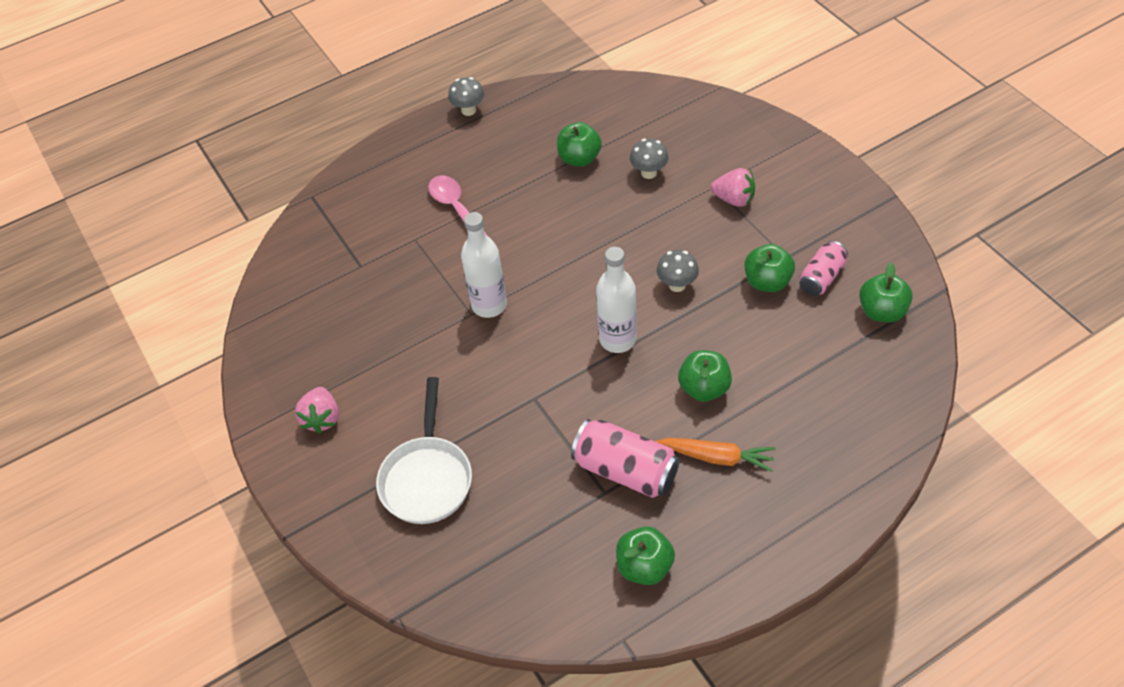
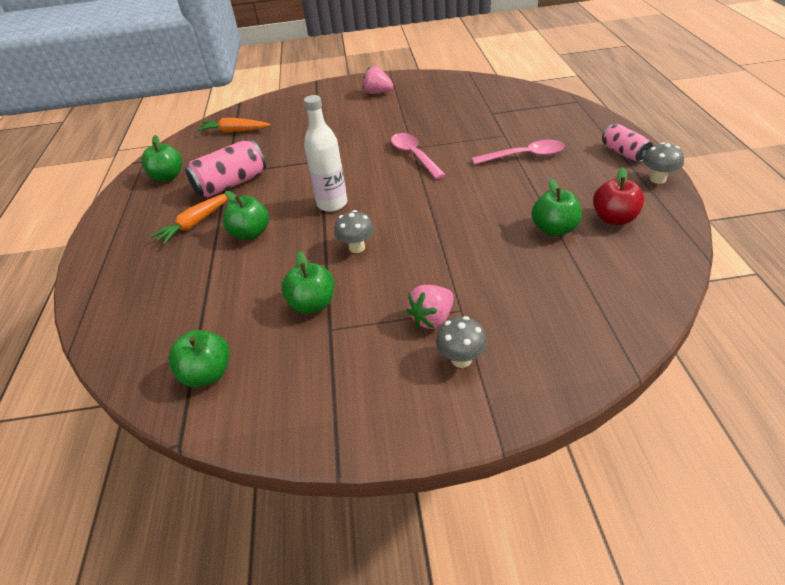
camera: 115 degrees right, 10 degrees down
white pan [376,377,472,524] -> none
white bottle [461,212,507,318] -> pink spoon [391,133,446,179]
grey mushroom [630,139,669,179] -> grey mushroom moved to [436,316,487,368]
pink can [799,241,848,296] -> pink can moved to [602,124,653,162]
none -> orange carrot [197,118,271,133]
none -> red apple [593,167,644,225]

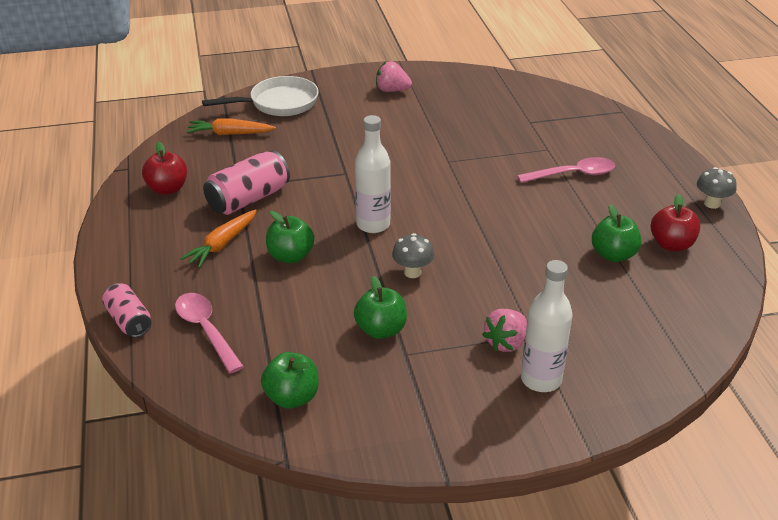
camera: 10 degrees left, 5 degrees down
green apple [141,135,182,182] -> red apple [142,142,187,195]
pink spoon [391,133,446,179] -> pink spoon moved to [175,293,244,373]
grey mushroom [436,316,487,368] -> white bottle [521,260,573,392]
pink can [602,124,653,162] -> pink can moved to [102,284,151,337]
none -> white pan [202,76,319,116]

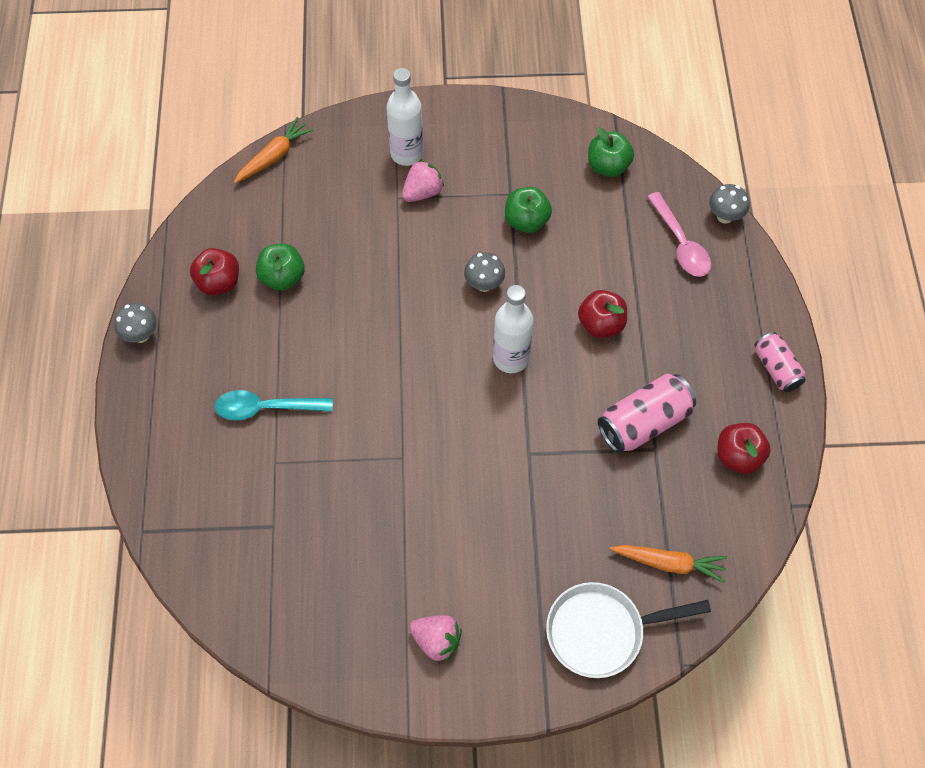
camera: 170 degrees left, 25 degrees up
pink can [102,284,151,337] -> pink can moved to [754,332,806,392]
orange carrot [180,209,257,268] -> orange carrot moved to [234,117,314,183]
green apple [266,211,315,263] -> red apple [578,290,627,338]
pink spoon [517,157,615,183] -> turquoise spoon [215,390,333,421]
none -> grey mushroom [709,184,749,224]

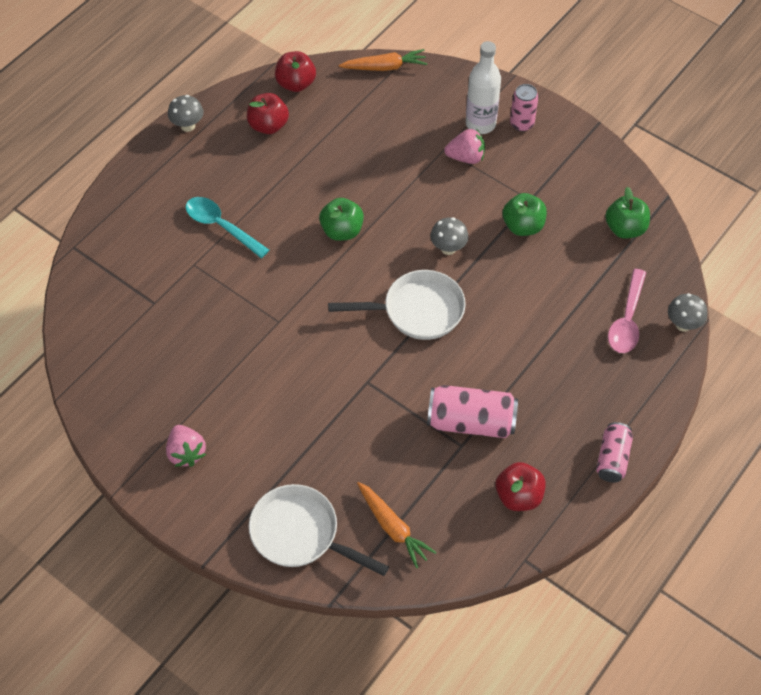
camera: 40 degrees right, 5 degrees down
green apple [256,244,305,291] -> green apple moved to [319,198,364,241]
white bottle [493,285,533,373] -> white pan [328,270,466,340]
red apple [578,290,627,338] -> red apple moved to [275,51,316,92]
none -> pink can [510,84,539,132]

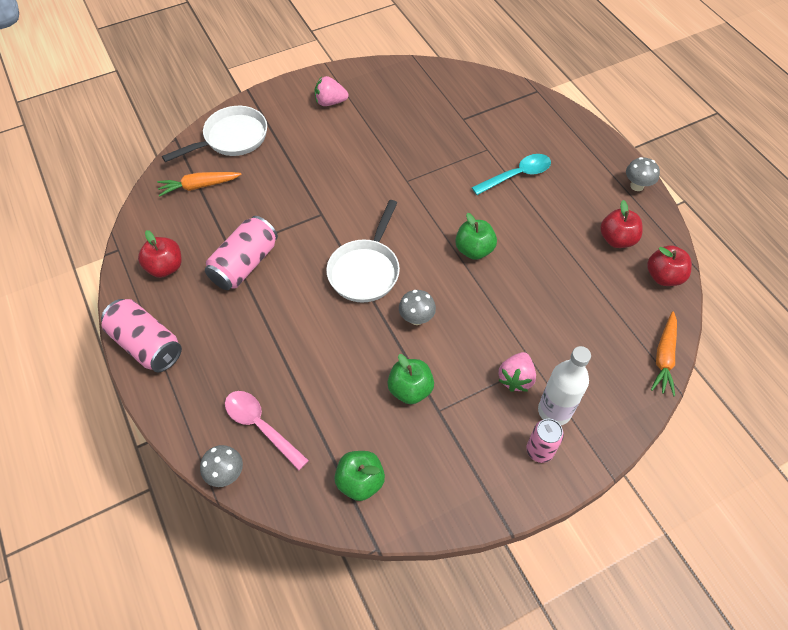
camera: 115 degrees right, 0 degrees up
pink can [596,422,633,483] -> pink can [101,299,182,372], size x1.58

